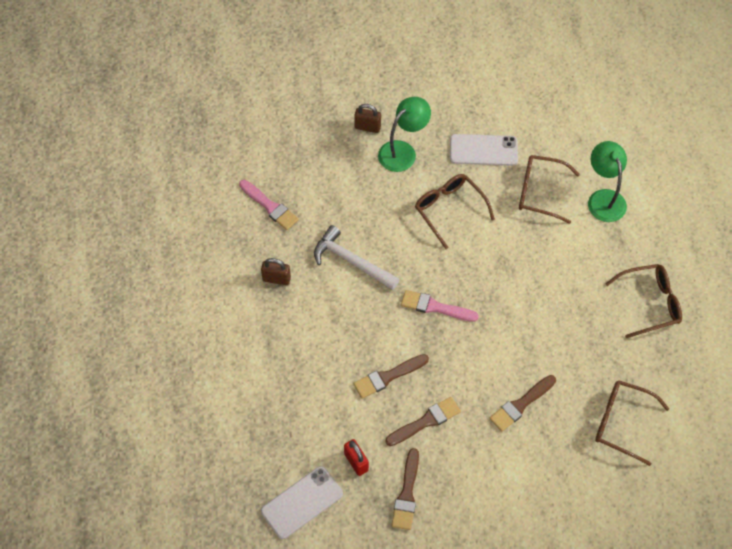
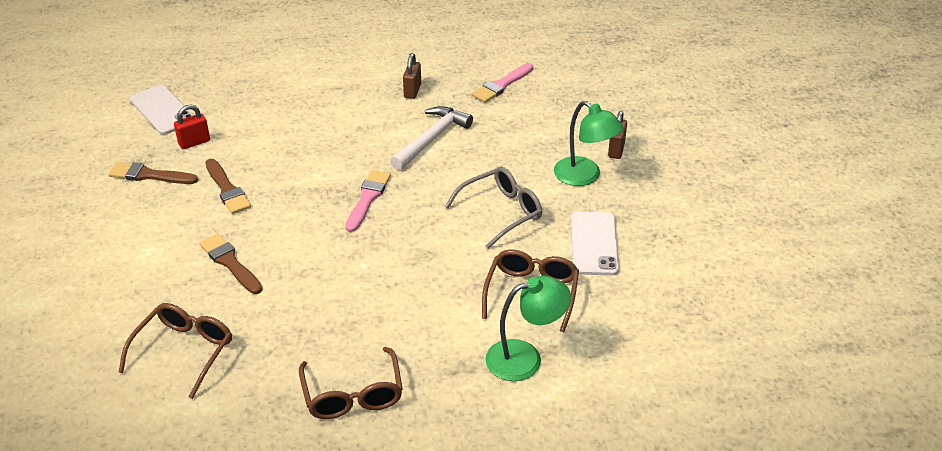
camera: 90 degrees right, 20 degrees down
brown brush [353,354,429,399] -> none
brown glasses [415,174,495,249] -> grey glasses [445,167,542,249]

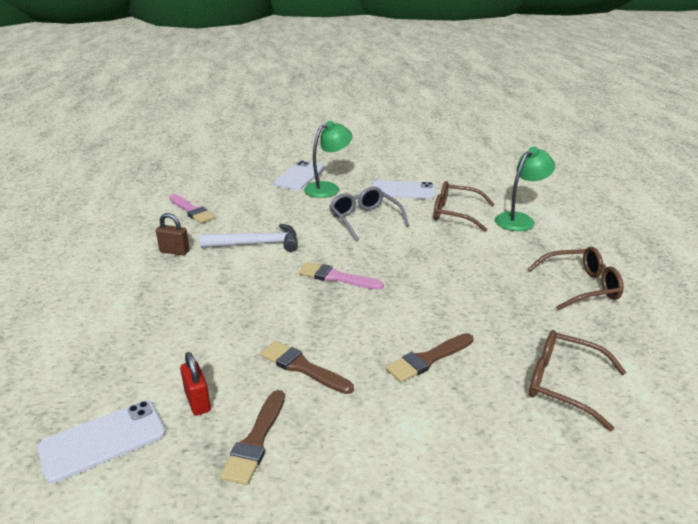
camera: 85 degrees left, 10 degrees down
brown brush [205,159,251,214] -> brown brush turned 120 degrees counterclockwise [260,341,354,394]
white hammer [390,106,473,170] -> white hammer turned 135 degrees clockwise [200,224,298,252]
green lamp [485,276,571,381] -> green lamp turned 60 degrees clockwise [495,147,555,231]
brown padlock [608,111,627,159] -> white phone [274,161,325,190]

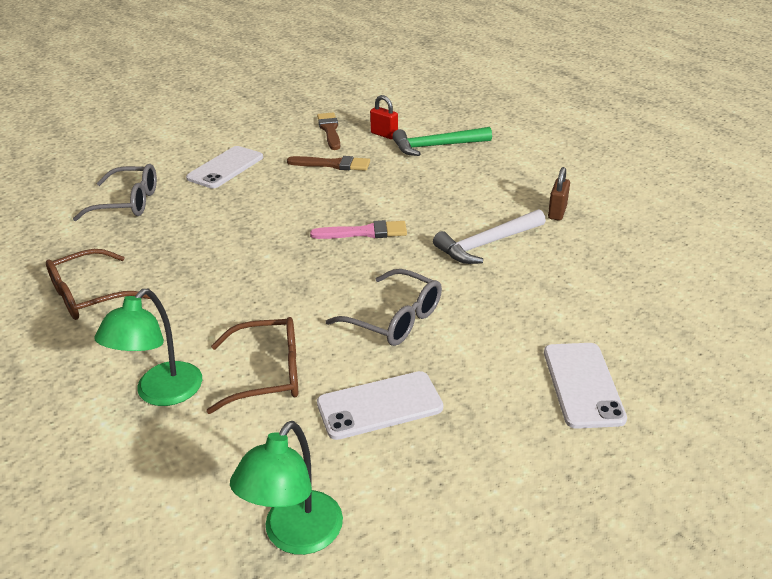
camera: 155 degrees right, 5 degrees up
white phone [37,401,166,483] -> white phone moved to [186,146,263,188]
brown padlock [156,213,190,255] -> brown padlock turned 60 degrees counterclockwise [548,167,570,221]
pink brush [169,194,215,223] -> none
green lamp [304,121,352,198] -> green lamp moved to [230,421,343,555]
brown brush [386,333,474,383] -> none
brown glasses [529,330,626,431] -> grey glasses [73,164,157,221]
none -> green hammer [392,127,492,156]

